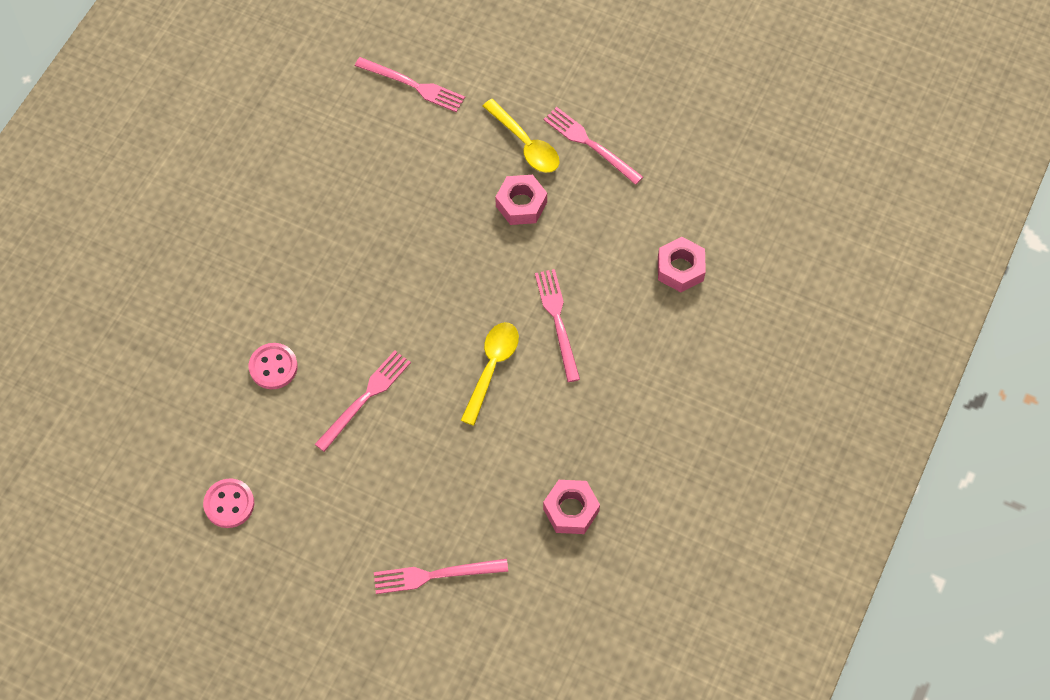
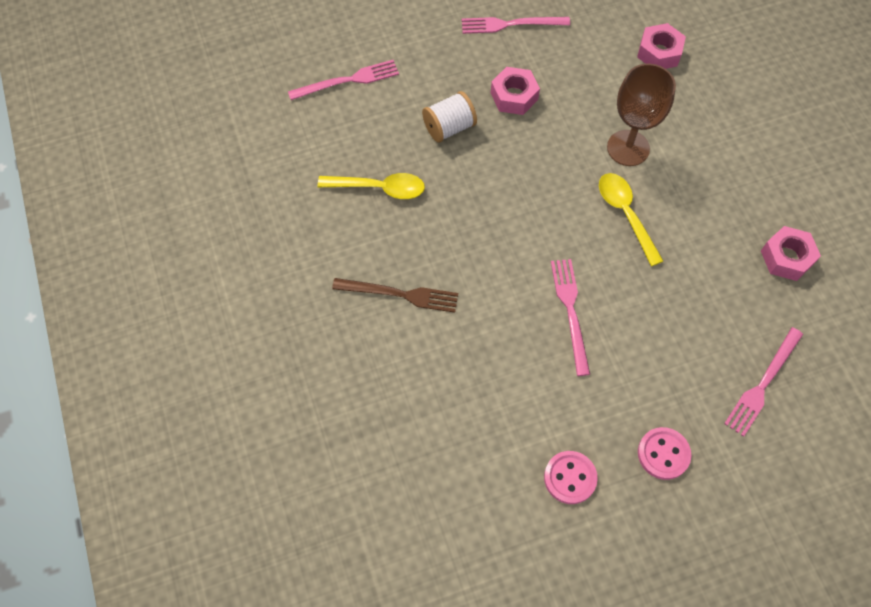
camera: 45 degrees left, 0 degrees up
pink button [249,343,298,389] -> pink button moved to [638,427,691,480]
yellow spoon [483,99,560,173] -> yellow spoon moved to [318,173,425,199]
pink fork [535,269,580,382] -> brown goblet [607,64,676,166]
none -> brown fork [332,278,458,313]
none -> white spool [422,91,477,143]

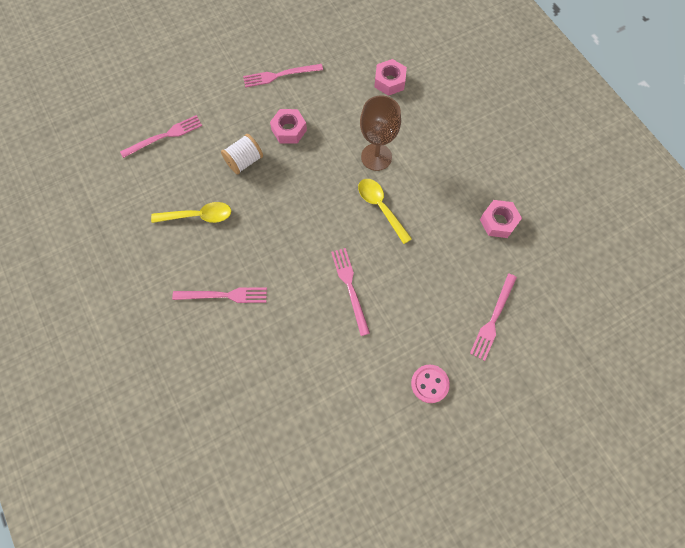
camera: 10 degrees left, 5 degrees up
brown fork [332,278,458,313] -> pink fork [172,287,267,303]
pink button [544,451,598,504] -> none

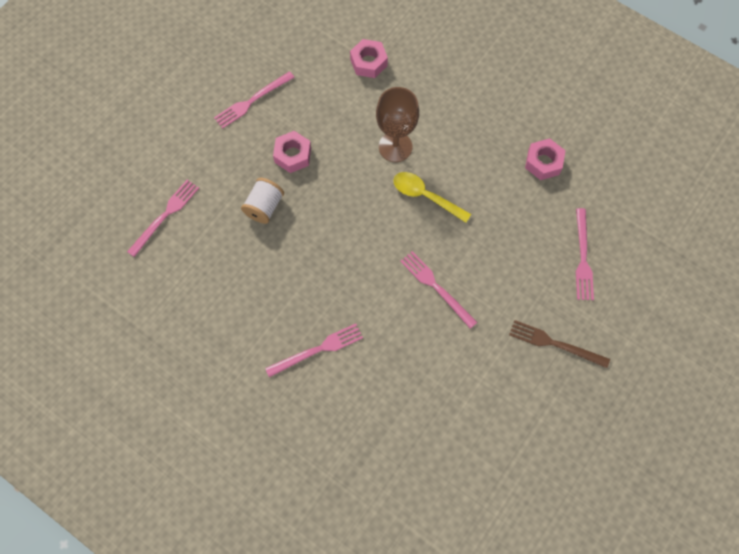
camera: 25 degrees left, 0 degrees up
yellow spoon [151,202,231,223] -> none
pink button [411,364,450,403] -> brown fork [509,320,610,368]

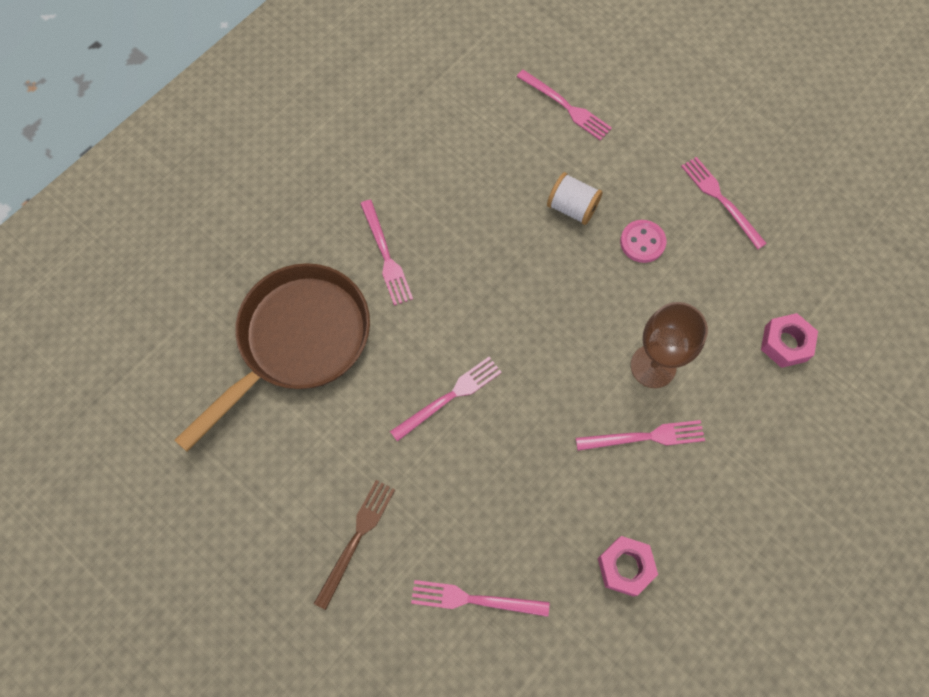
camera: 95 degrees right, 0 degrees up
pink nut [273,131,311,173] -> pink button [620,220,666,263]
yellow spoon [393,172,471,223] -> none
none -> brown pan [174,263,370,452]
none -> pink fork [576,420,705,451]

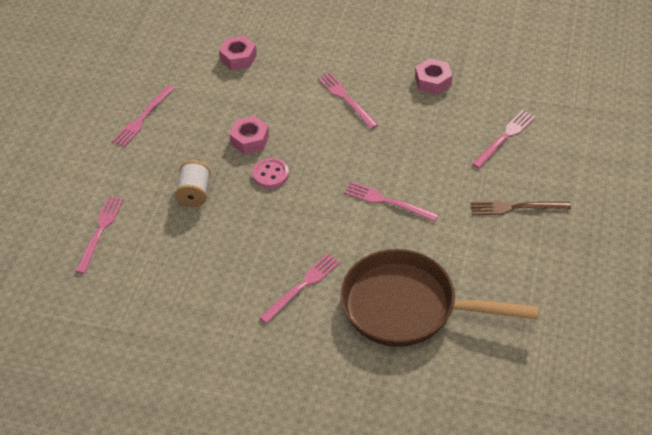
camera: 115 degrees left, 20 degrees down
pink fork [411,580,550,617] -> pink fork turned 120 degrees counterclockwise [472,110,535,169]
pink button [620,220,666,263] -> pink button moved to [252,158,289,188]
brown goblet [631,302,708,388] -> none
none -> pink nut [229,116,269,154]

